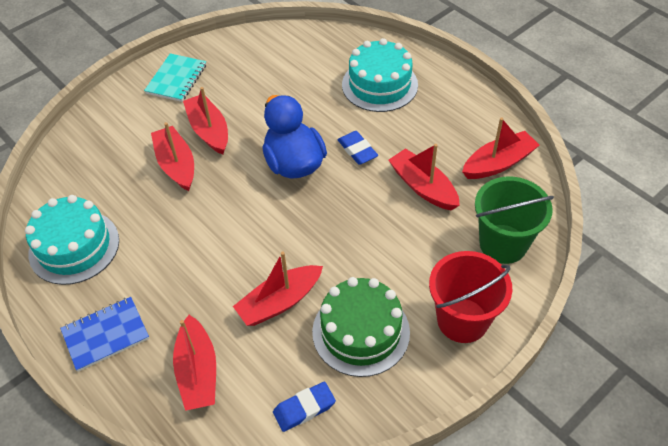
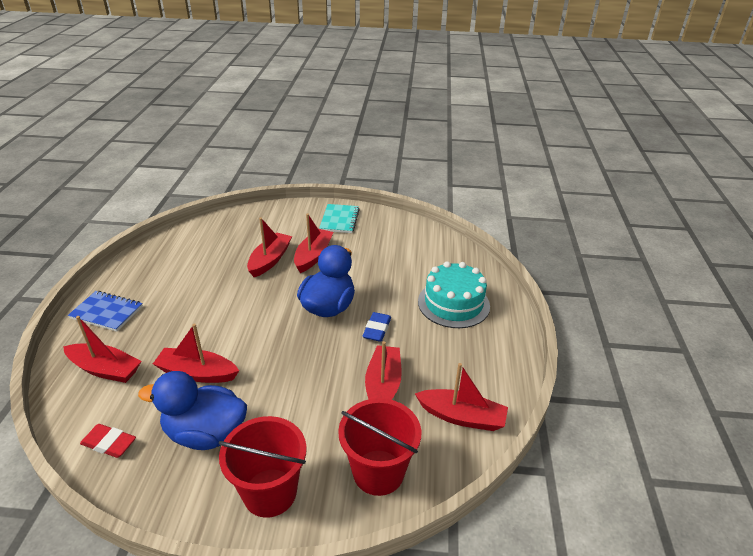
camera: 45 degrees right, 15 degrees down
turquoise cake [25,195,119,285] -> none
turquoise notebook [144,53,206,102] -> turquoise notebook turned 60 degrees counterclockwise [319,204,360,233]
red boat [173,315,216,411] -> red boat turned 105 degrees counterclockwise [63,316,141,383]
blue eraser [273,382,336,432] -> red eraser [80,424,136,458]
green cake [312,277,410,377] -> blue duck [138,371,247,450]
green bucket [475,177,554,264] -> red bucket [338,398,421,496]

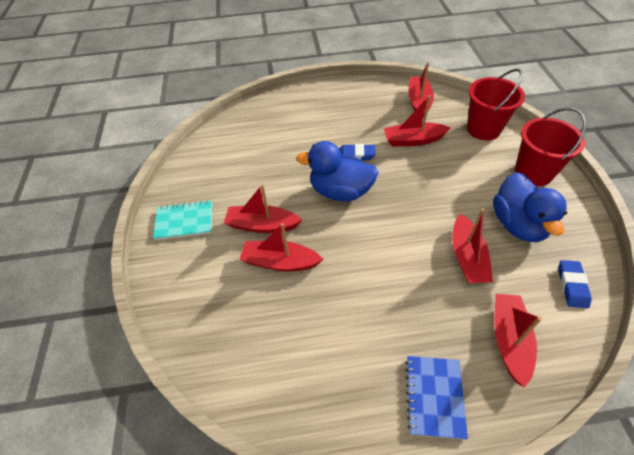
camera: 100 degrees left, 15 degrees up
red eraser [80,424,136,458] -> blue eraser [558,260,592,308]
turquoise cake [418,261,490,328] -> none

